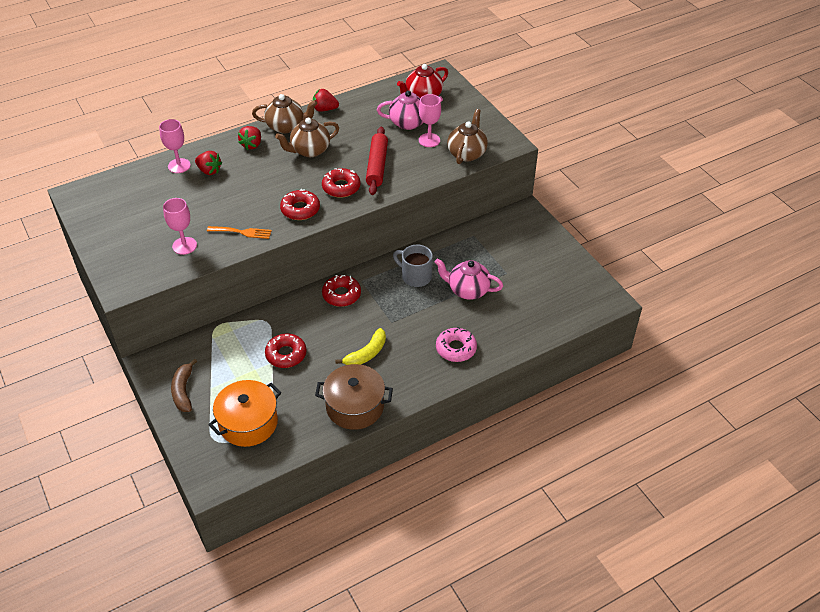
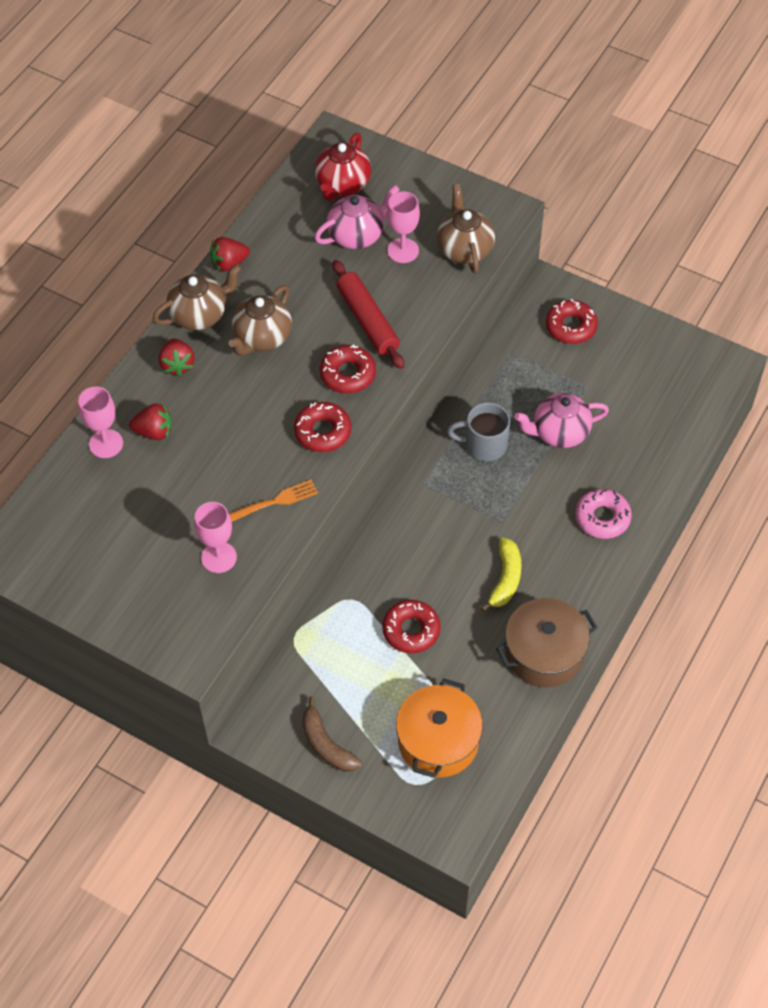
camera: 30 degrees left, 10 degrees up
red donut [322,275,361,307] -> red donut moved to [546,299,598,344]

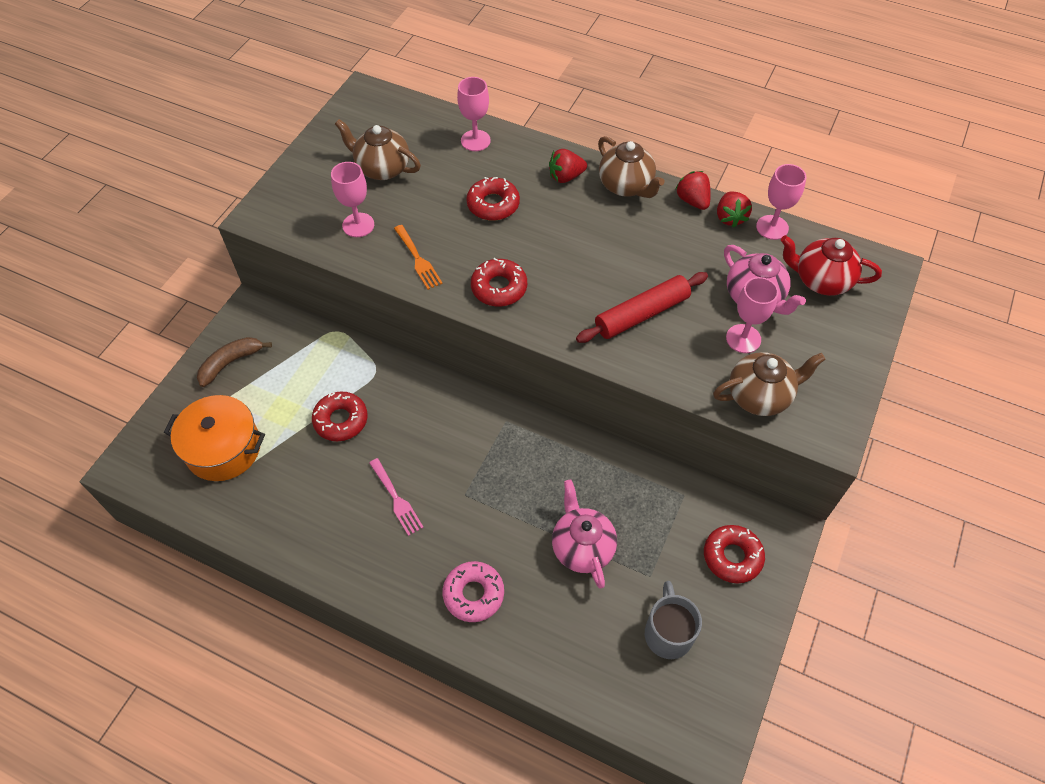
camera: 85 degrees right, 0 degrees up
red strawberry [129,403,172,440] -> red strawberry moved to [717,191,752,228]
brown teapot [228,285,292,356] -> brown teapot moved to [335,119,421,180]
red donut [320,345,376,394] -> red donut moved to [466,177,520,221]
grey mug [447,402,510,461] -> grey mug moved to [645,581,702,659]
yellow banana [481,537,522,612] -> pink fork [369,458,424,536]
brown pot [496,598,598,687] -> none
none -> pink goblet [756,164,806,240]

